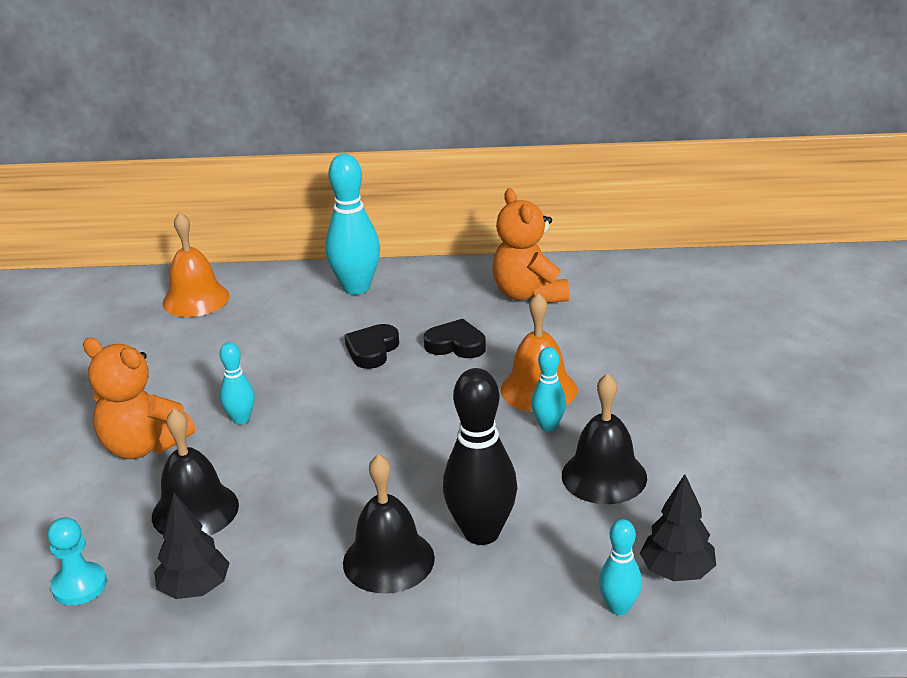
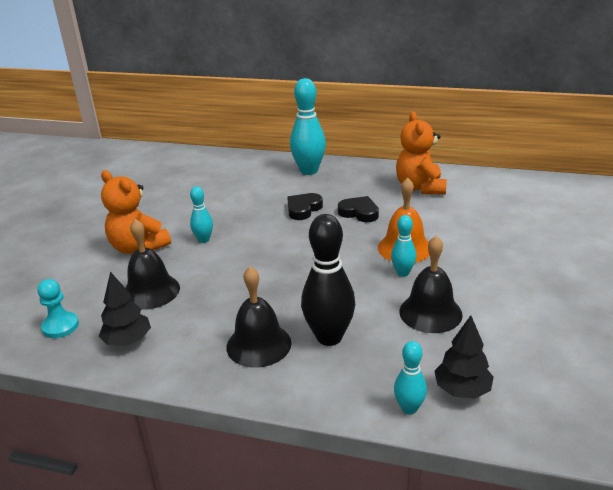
camera: 15 degrees right, 0 degrees up
orange bell [162,212,229,317] -> none

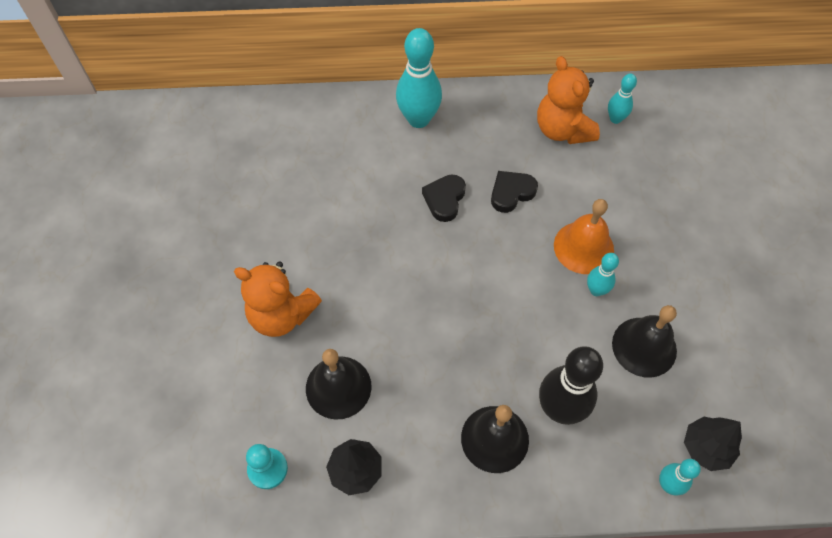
camera: 20 degrees left, 30 degrees up
turquoise bowling pin [190,186,213,243] -> turquoise bowling pin moved to [608,73,637,124]
black heart [338,196,379,222] -> black heart turned 45 degrees counterclockwise [491,171,538,213]

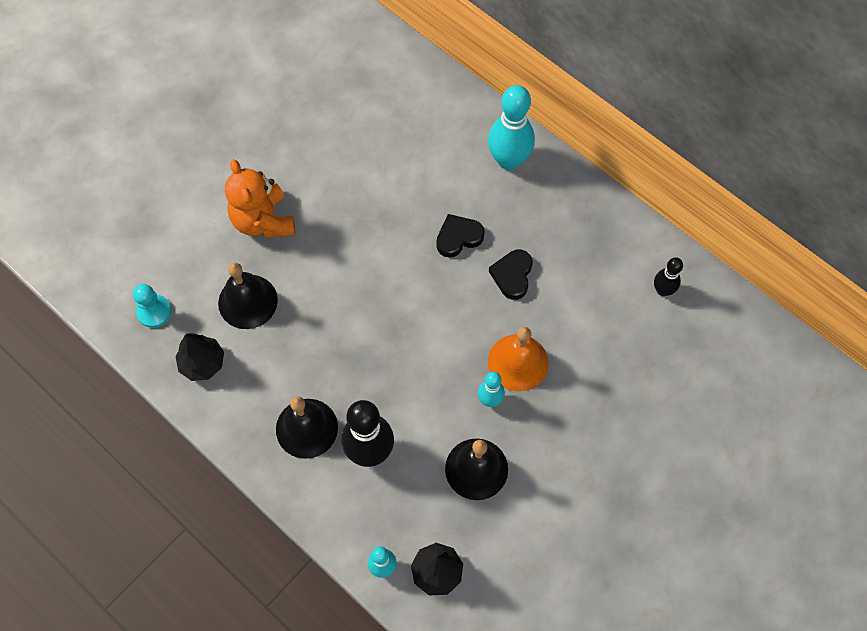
camera: 45 degrees right, 5 degrees up
black heart [491,171,538,213] -> black heart turned 90 degrees counterclockwise [489,250,533,300]
orange teddy bear [537,56,600,144] -> none
turquoise bowling pin [608,73,637,124] -> black bowling pin [654,257,683,296]

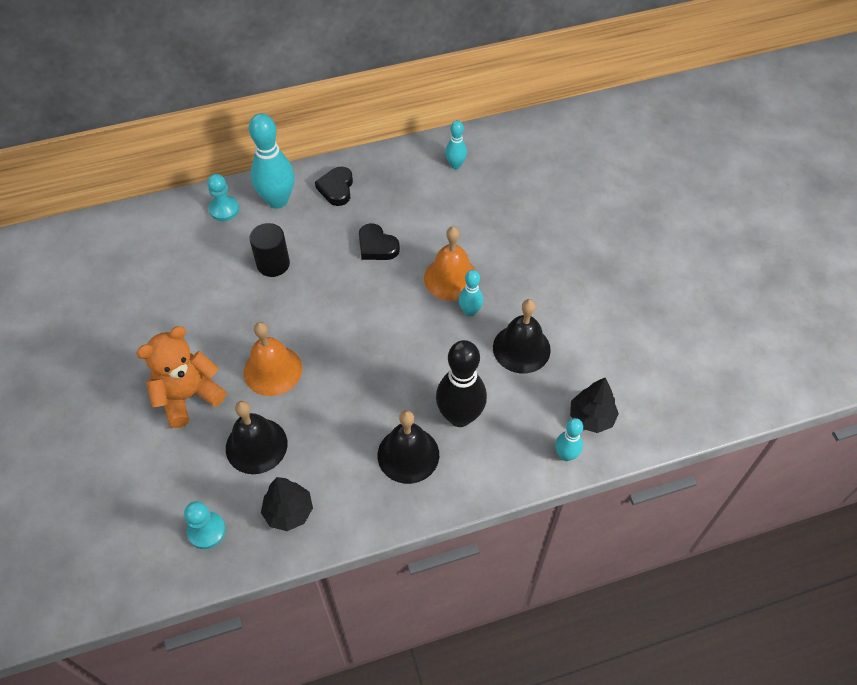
camera: 60 degrees left, 10 degrees down
orange teddy bear [225,159,295,238] -> orange teddy bear turned 135 degrees clockwise [136,326,226,428]
black heart [436,214,485,258] -> black heart moved to [315,167,353,206]
black bowling pin [654,257,683,296] -> turquoise bowling pin [445,120,467,169]
none -> turquoise pawn [207,174,239,221]
none -> orange bell [243,322,302,396]
none -> black cylinder [249,223,290,277]

